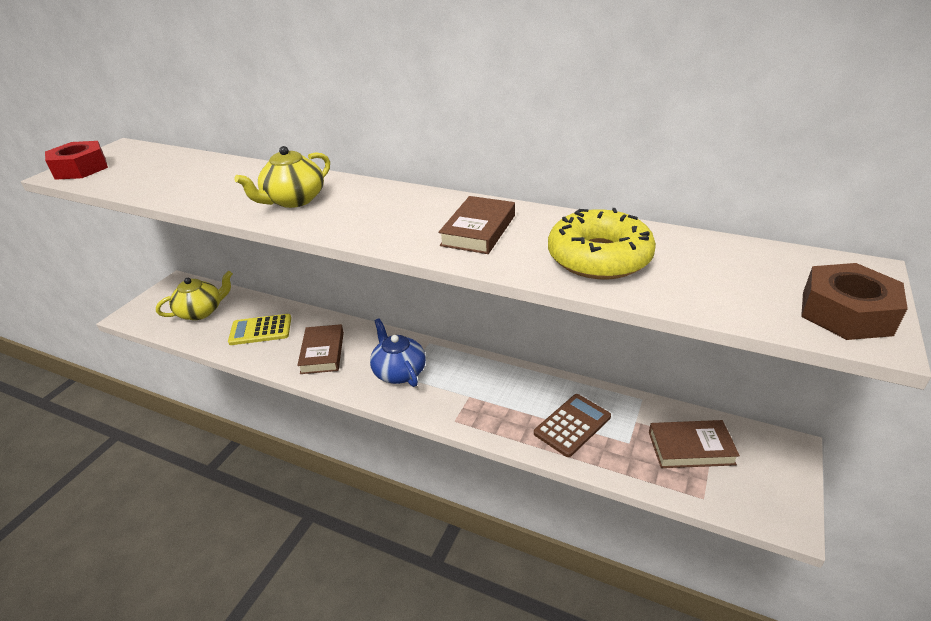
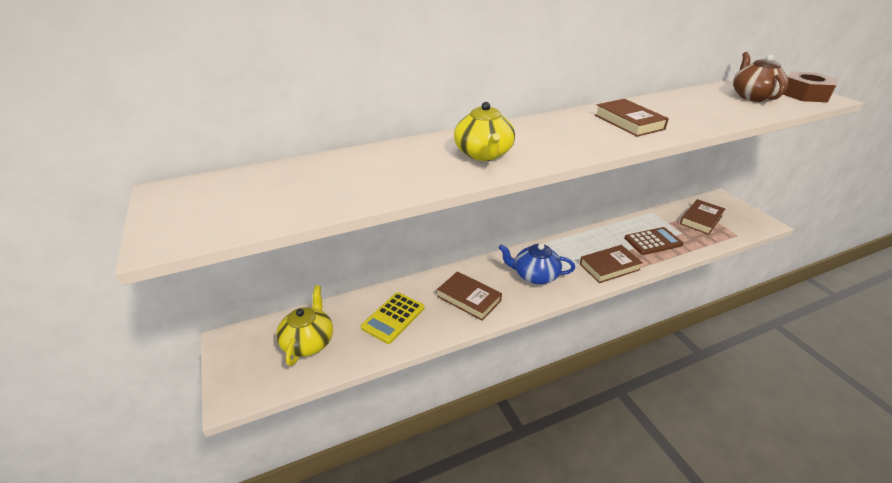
camera: 50 degrees left, 0 degrees up
red nut [45,141,108,180] -> none
brown calculator [534,394,611,457] -> brown calculator turned 75 degrees clockwise [624,227,683,255]
yellow donut [548,208,656,279] -> none
none -> brown book [580,245,643,283]
none -> brown teapot [733,52,789,102]

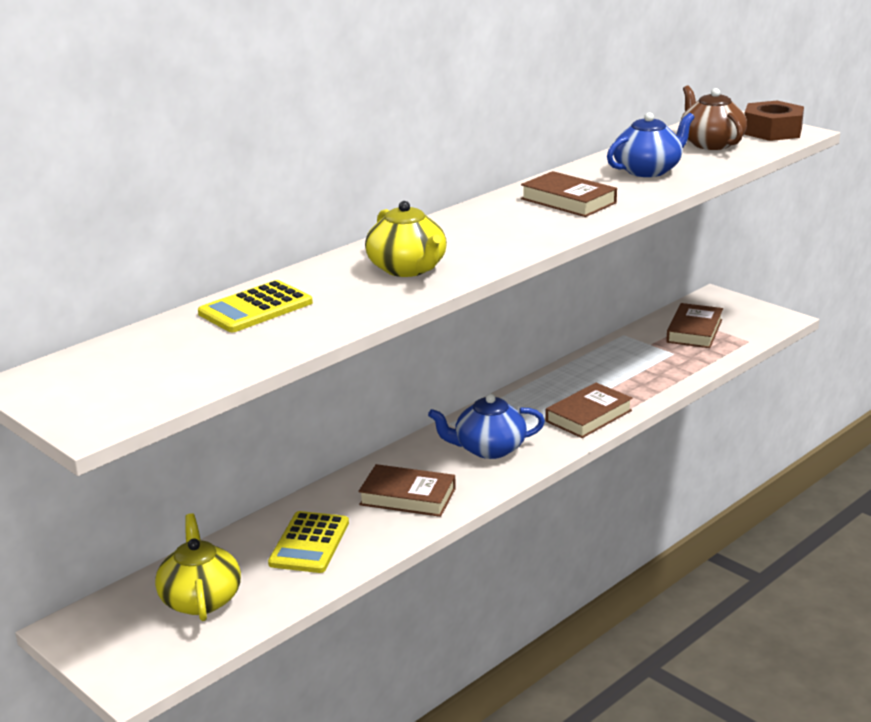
camera: 20 degrees left, 10 degrees down
brown calculator [624,227,683,255] -> none
none -> yellow calculator [198,280,313,332]
none -> blue teapot [607,112,695,177]

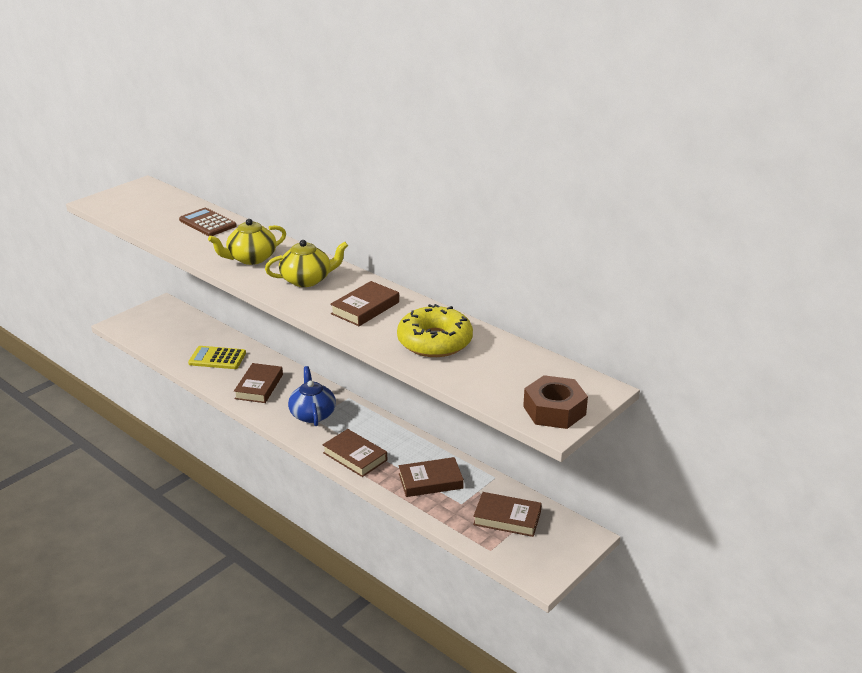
camera: 85 degrees right, 5 degrees up
yellow teapot [155,513,241,621] -> yellow teapot moved to [265,240,348,287]
yellow calculator [198,280,313,332] -> brown calculator [179,208,237,236]
blue teapot [607,112,695,177] -> yellow donut [397,304,473,357]
brown teapot [681,86,747,150] -> none
none -> brown book [399,457,464,497]

